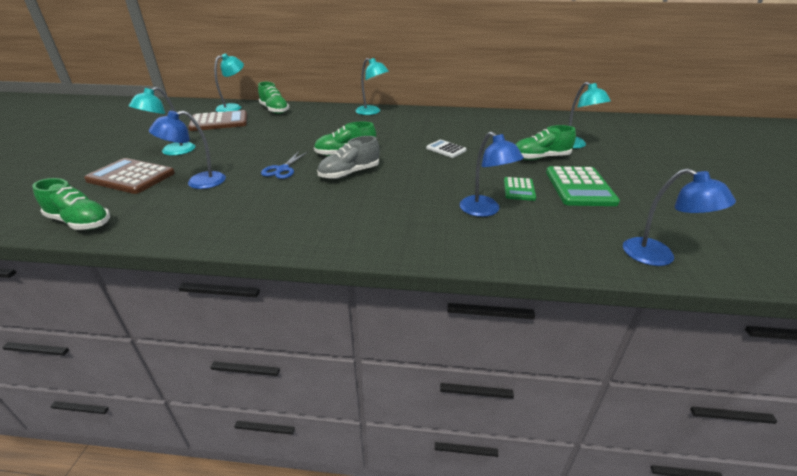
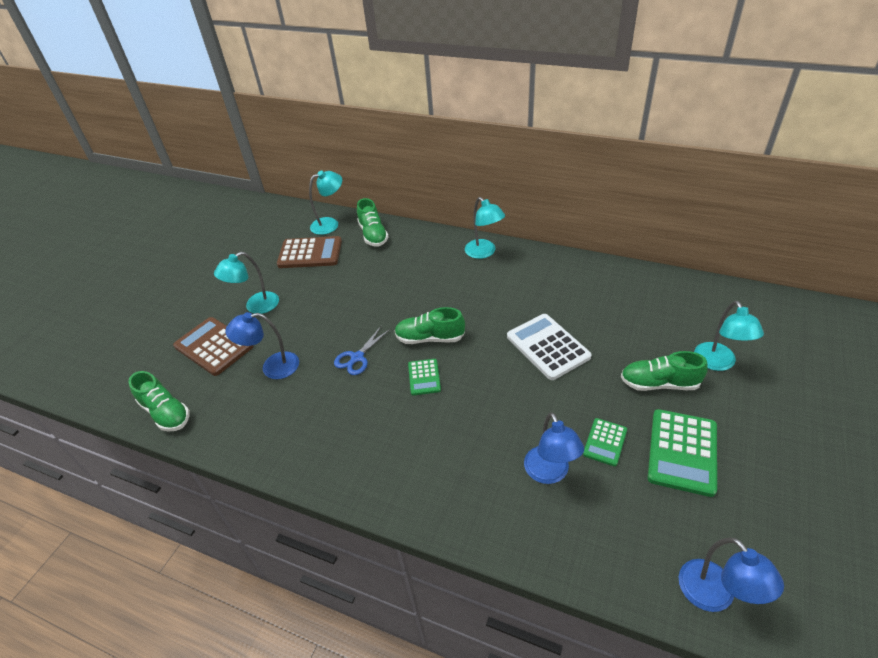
camera: 20 degrees right, 10 degrees up
grey shoe [317,136,379,179] -> green calculator [408,359,441,395]
white calculator [426,140,466,158] -> white calculator [507,314,592,380], size x1.79

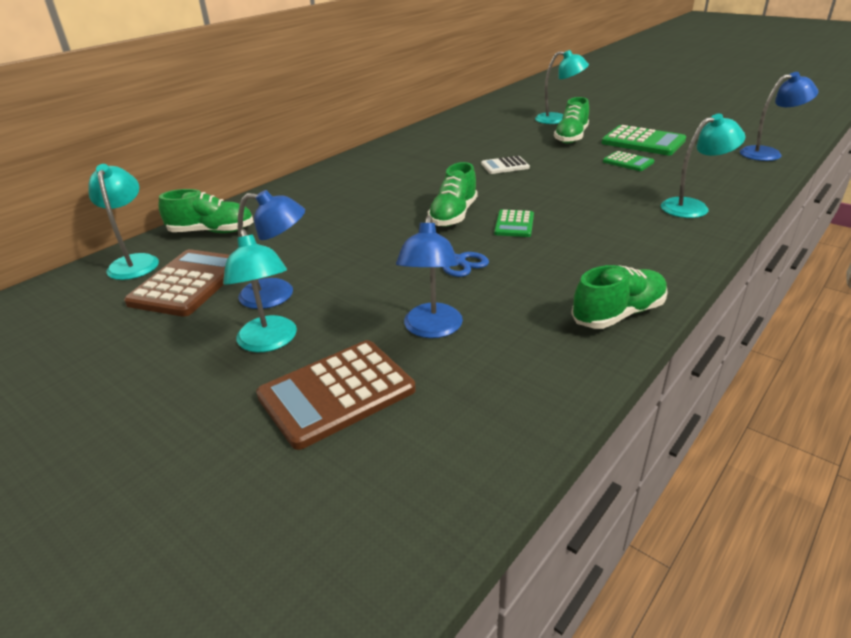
camera: 75 degrees left, 10 degrees down
green shoe [128,371,190,431] -> green shoe moved to [571,265,667,329]
green calculator [408,359,441,395] -> green calculator turned 90 degrees clockwise [494,209,534,237]
turquoise lamp [465,197,505,259] -> turquoise lamp moved to [661,114,746,218]
white calculator [507,314,592,380] -> white calculator [481,156,530,174], size x0.56
blue lamp [524,412,584,484] -> blue lamp moved to [238,190,305,309]

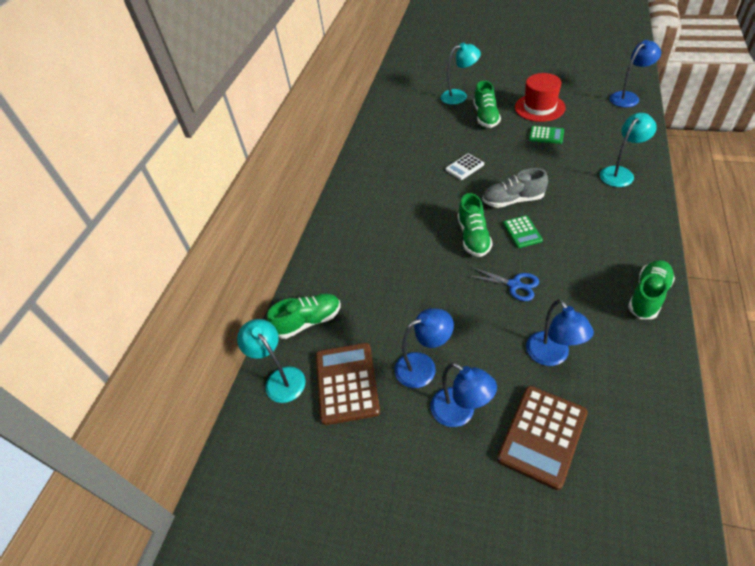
camera: 20 degrees left, 15 degrees up
turquoise lamp [223,229,297,352] -> blue lamp [431,362,497,427]
green calculator [601,125,686,155] -> red hat [515,73,566,122]
none -> grey shoe [482,168,548,208]

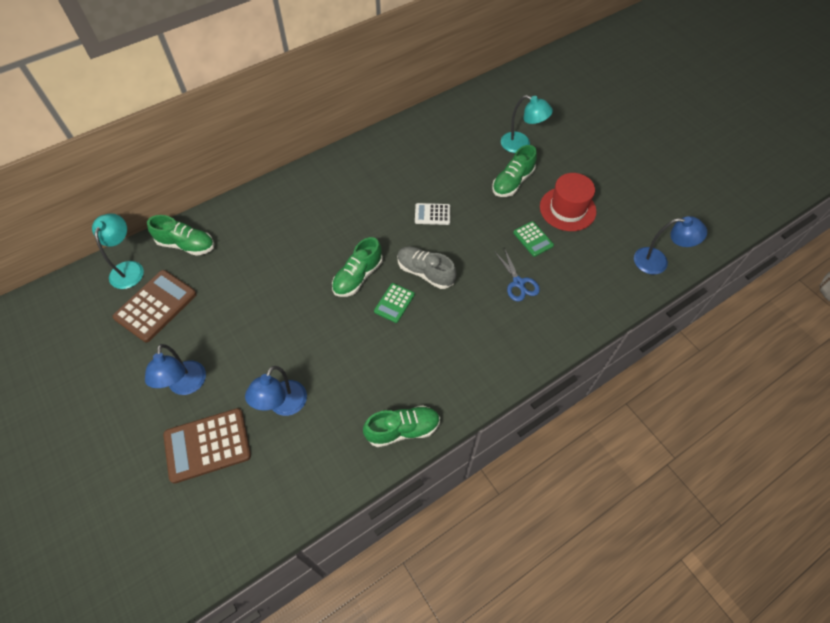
camera: 35 degrees right, 10 degrees up
blue lamp [395,308,454,388] -> none
blue scissors [468,267,539,301] -> blue scissors moved to [494,248,540,301]
turquoise lamp [600,113,657,187] -> none

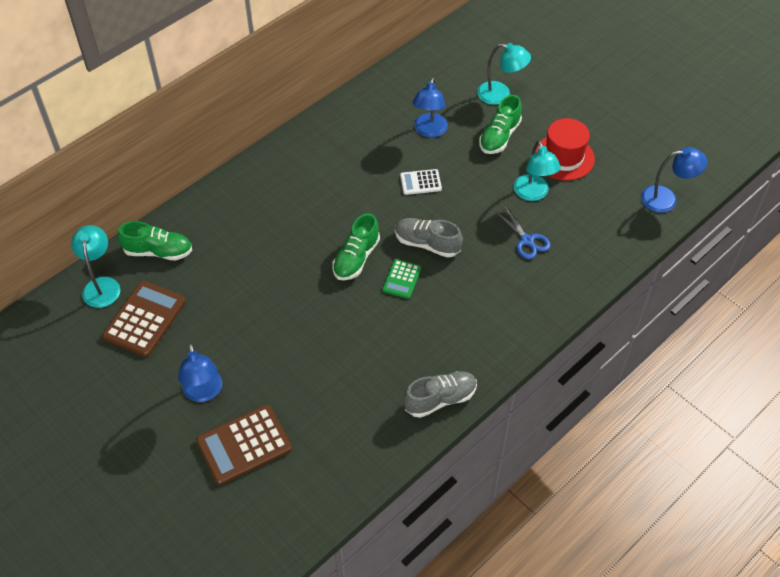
camera: 10 degrees left, 5 degrees down
blue lamp [245,366,307,416] -> blue lamp moved to [413,77,448,138]
green shoe [363,405,440,447] -> grey shoe [403,371,477,418]
green calculator [513,221,554,257] -> turquoise lamp [514,140,561,201]

